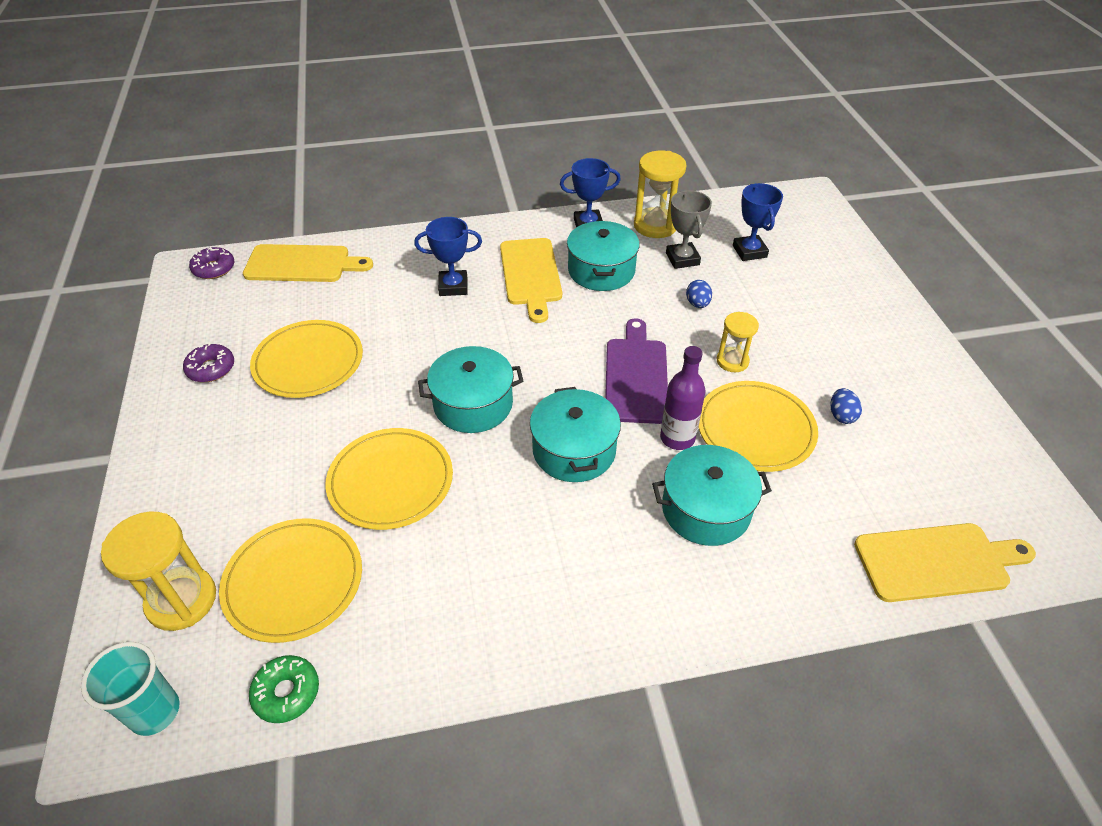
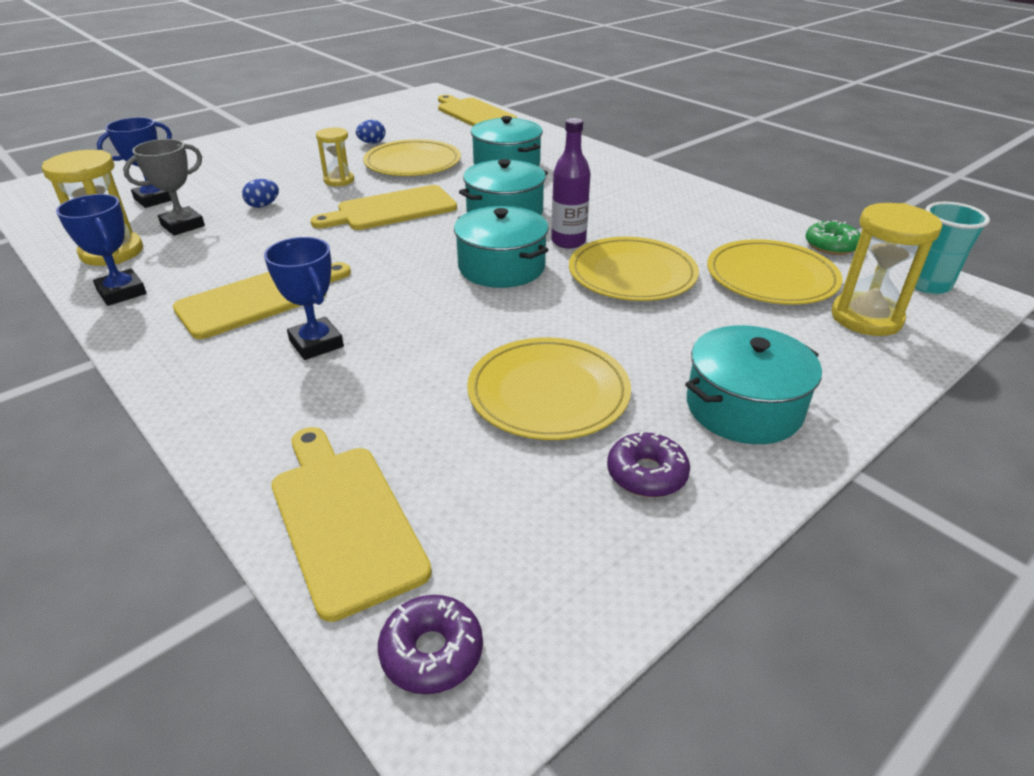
camera: 120 degrees left, 10 degrees down
turquoise pot [567,221,640,291] -> turquoise pot moved to [685,325,822,444]
purple cutting board [605,318,668,424] -> yellow cutting board [310,185,457,230]
purple bottle [660,346,705,450] -> purple bottle moved to [551,118,591,249]

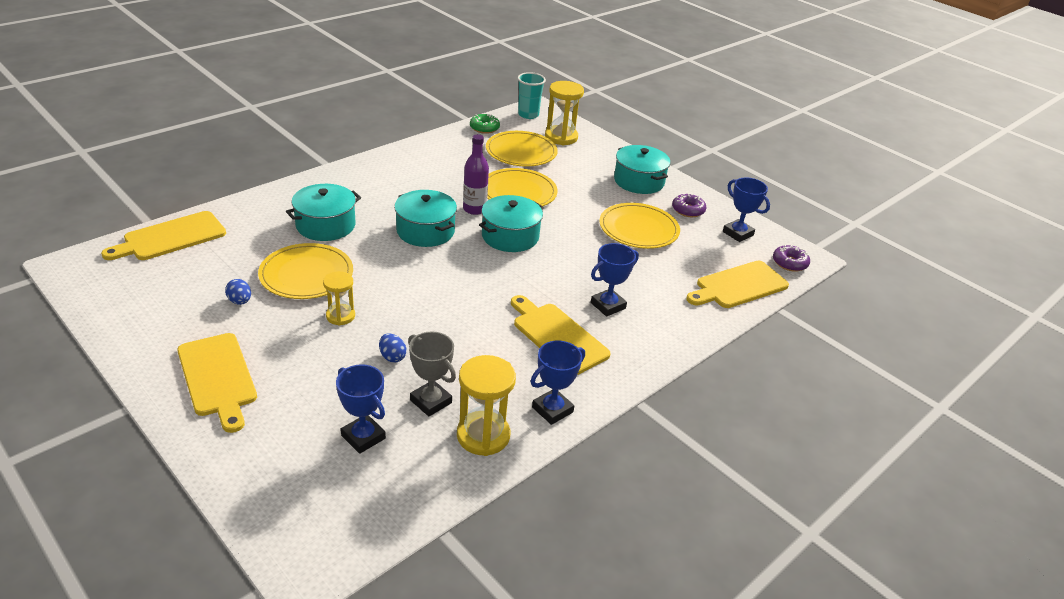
camera: 95 degrees left, 0 degrees up
yellow cutting board [310,185,457,230] -> yellow cutting board moved to [177,333,257,433]
none -> blue trophy [723,177,770,242]

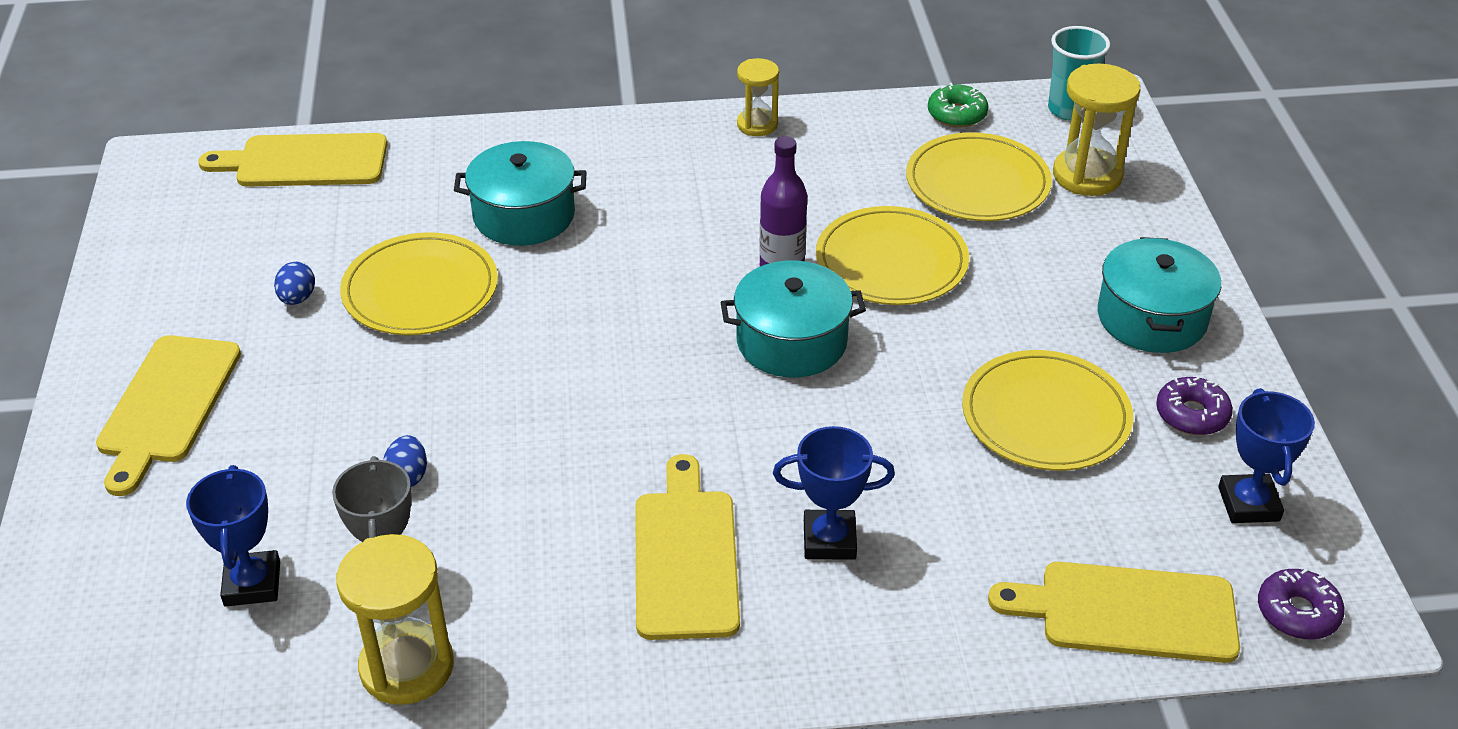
camera: 40 degrees right, 5 degrees up
yellow hourglass [323,271,355,325] -> yellow hourglass moved to [737,58,779,136]
turquoise pot [394,190,457,247] -> none
blue trophy [531,341,585,425] -> none

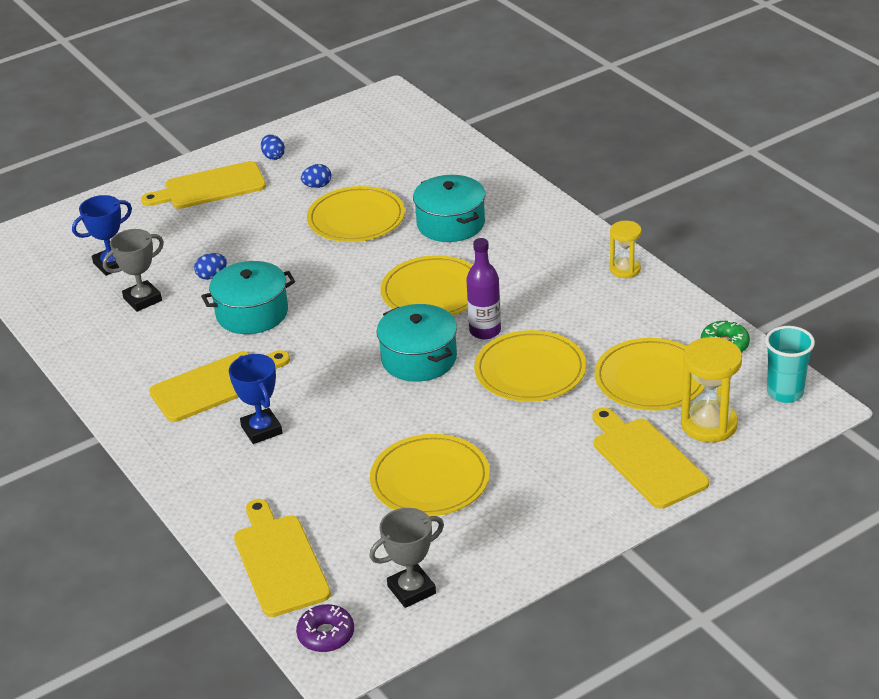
camera: 65 degrees right, 5 degrees down
yellow cutting board [198,133,387,187] -> yellow cutting board moved to [593,407,709,509]
yellow hourglass [336,534,454,705] -> none
turquoise pot [1098,237,1221,353] -> turquoise pot moved to [201,261,295,334]
purple donut [1156,377,1233,435] -> none
blue trophy [1218,388,1315,523] -> grey trophy [369,508,444,608]
none -> blue egg [261,135,285,160]
none -> yellow plate [380,255,473,315]

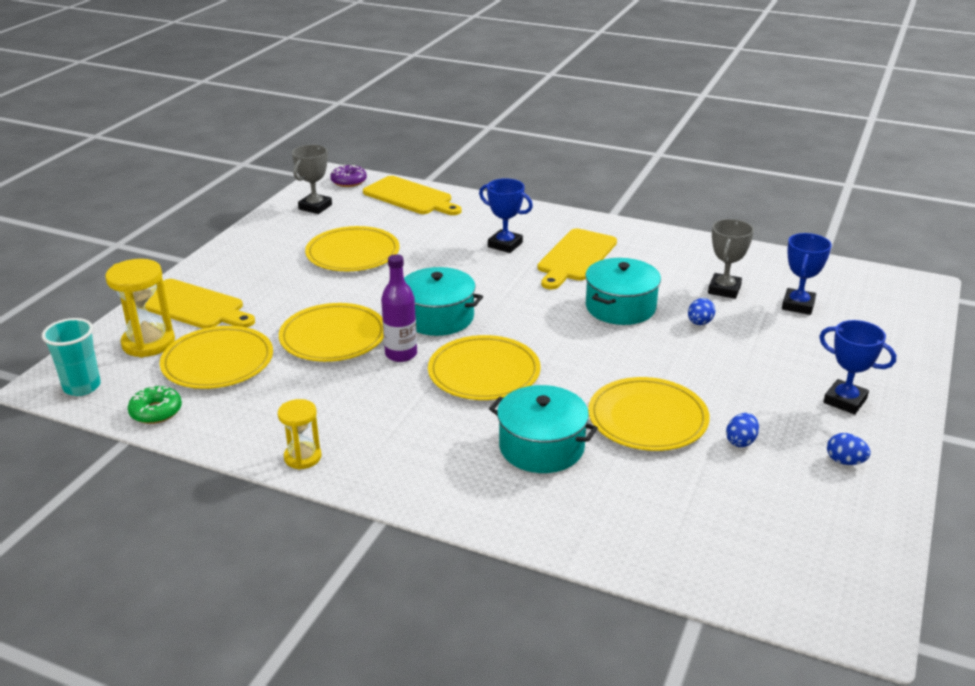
camera: 145 degrees right, 5 degrees down
yellow cutting board [141,161,266,209] -> blue trophy [819,320,896,414]

